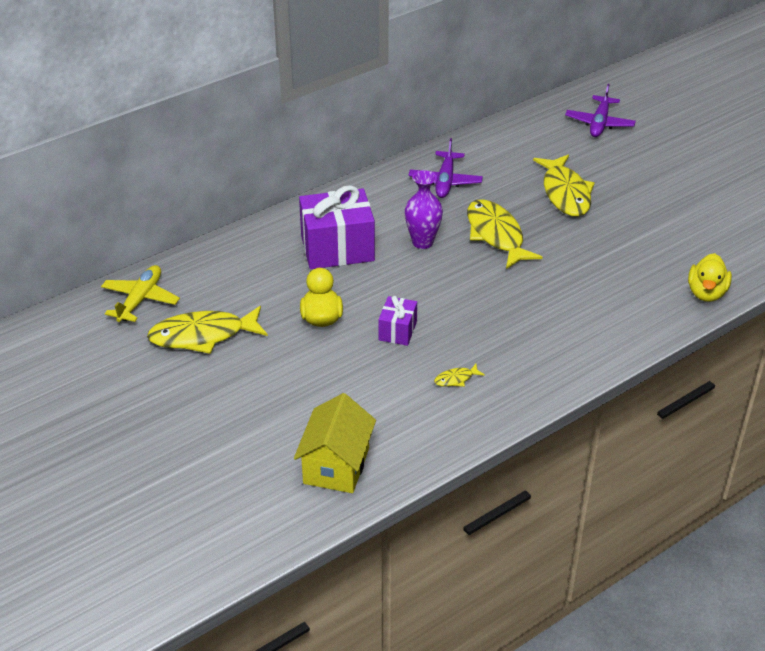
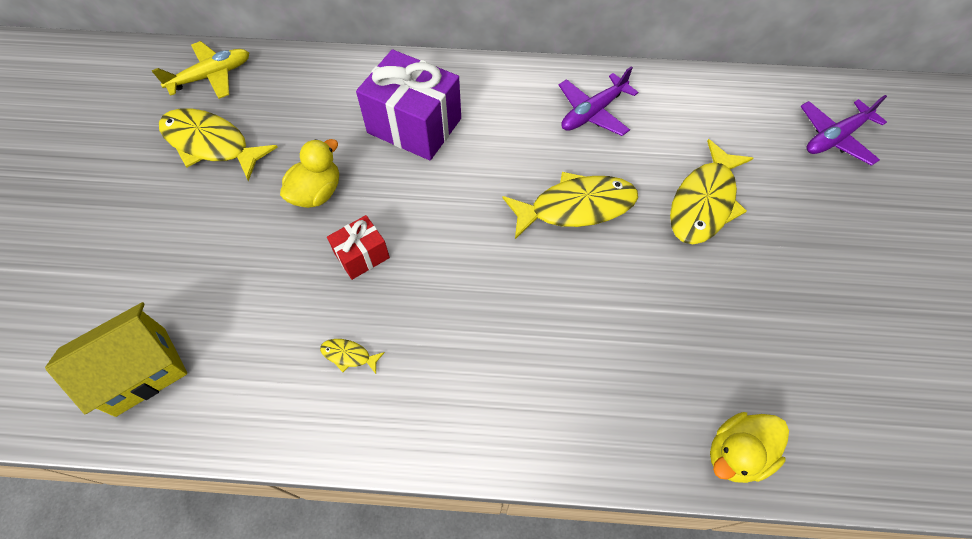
camera: 40 degrees right, 20 degrees up
purple gift [379,296,417,346] -> red gift [327,215,390,280]
purple vase [405,170,443,249] -> none
yellow fish [467,199,543,269] -> yellow fish turned 60 degrees clockwise [503,172,638,239]

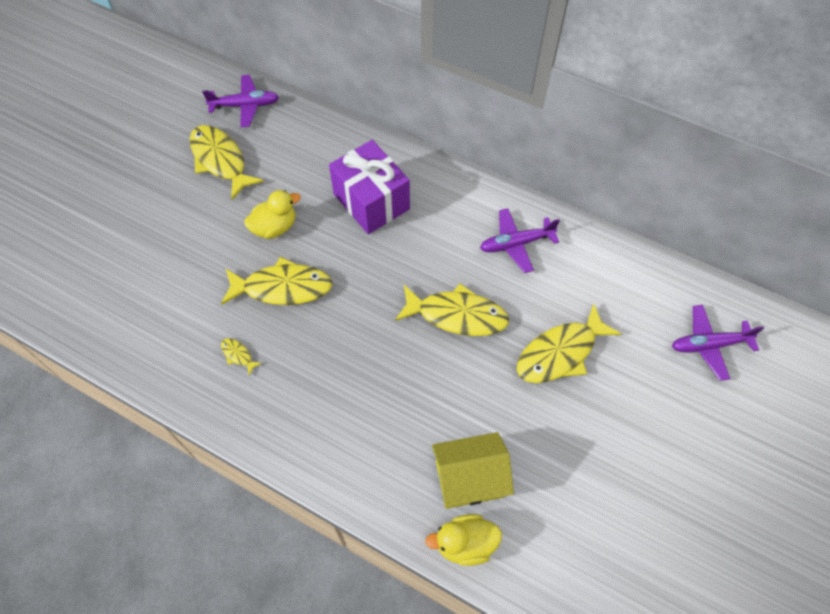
camera: 25 degrees right, 0 degrees up
yellow house [45,302,187,417] -> yellow house moved to [432,432,514,509]
yellow plane [151,41,249,99] -> purple plane [202,75,279,127]
red gift [327,215,390,280] -> yellow fish [221,257,333,305]

